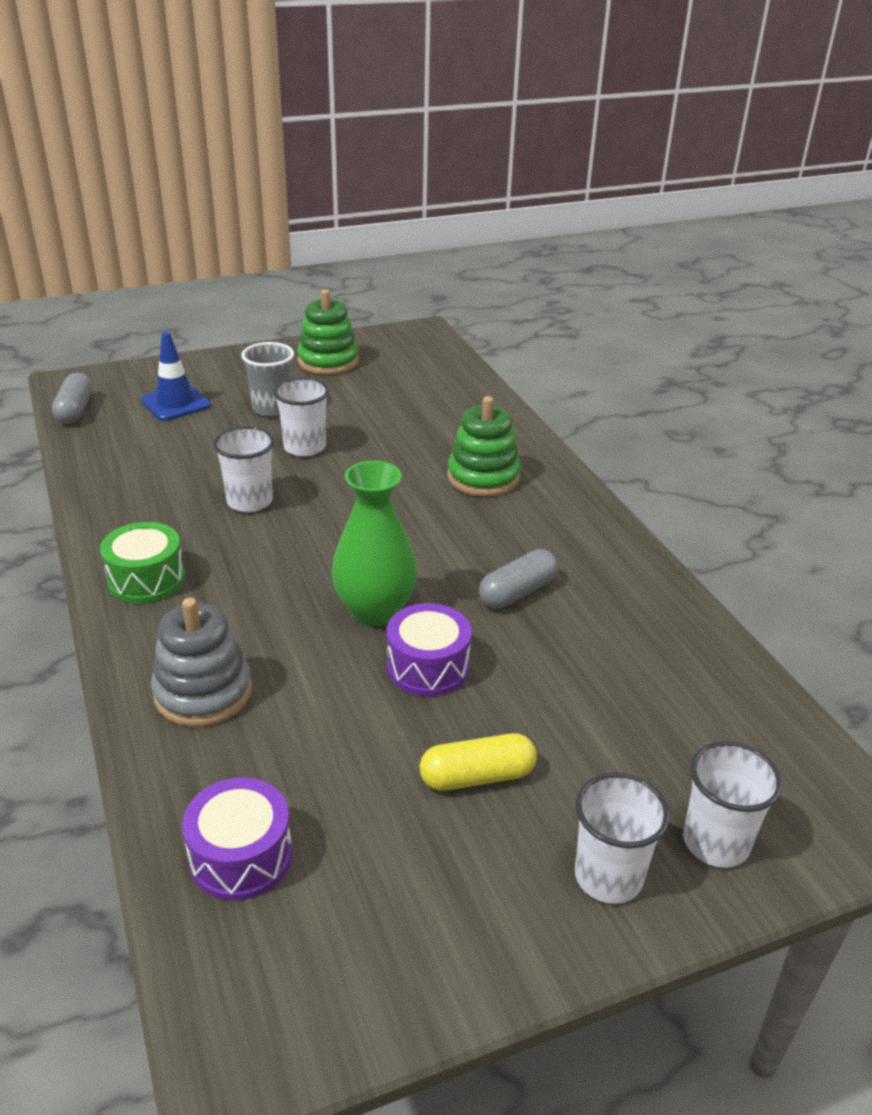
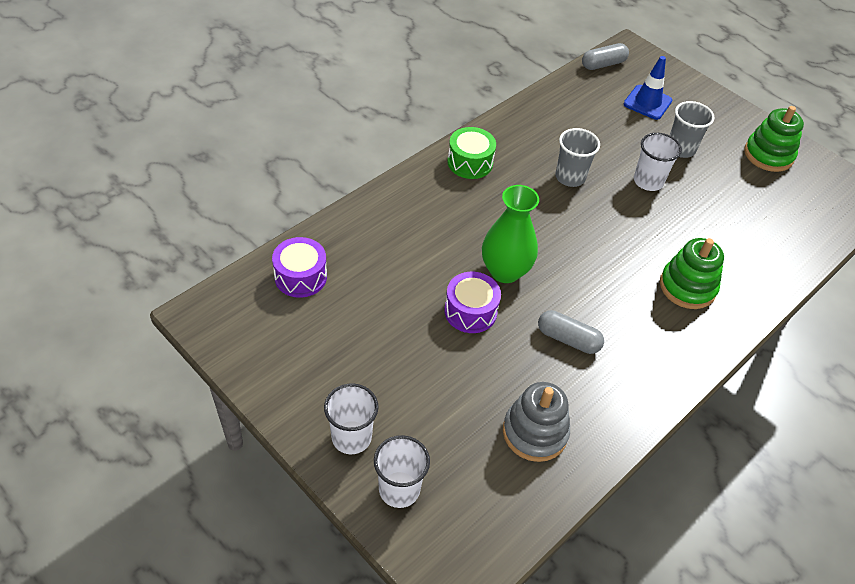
camera: 65 degrees right, 15 degrees up
grey stacking toy [151,597,252,727] -> grey stacking toy moved to [503,382,570,462]
white cup [213,426,275,512] -> grey cup [555,128,600,187]
yellow capsule [420,734,537,791] -> none

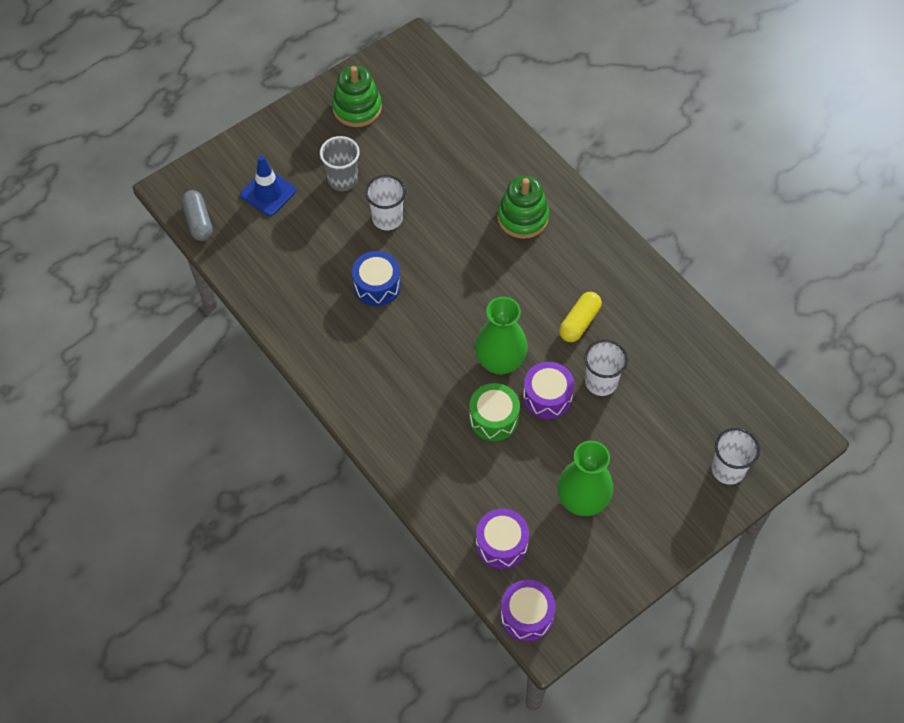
camera: 80 degrees left, 10 degrees up
white cup [324,383,379,454] -> white cup moved to [584,340,628,396]
green drum [448,127,496,179] -> green drum moved to [469,383,520,441]
grey stacking toy [503,382,570,462] -> none
grey capsule [538,310,604,354] -> yellow capsule [559,292,602,342]
grey cup [555,128,600,187] -> blue drum [352,251,401,306]
none -> purple drum [500,580,556,642]
none -> green vase [557,441,613,516]

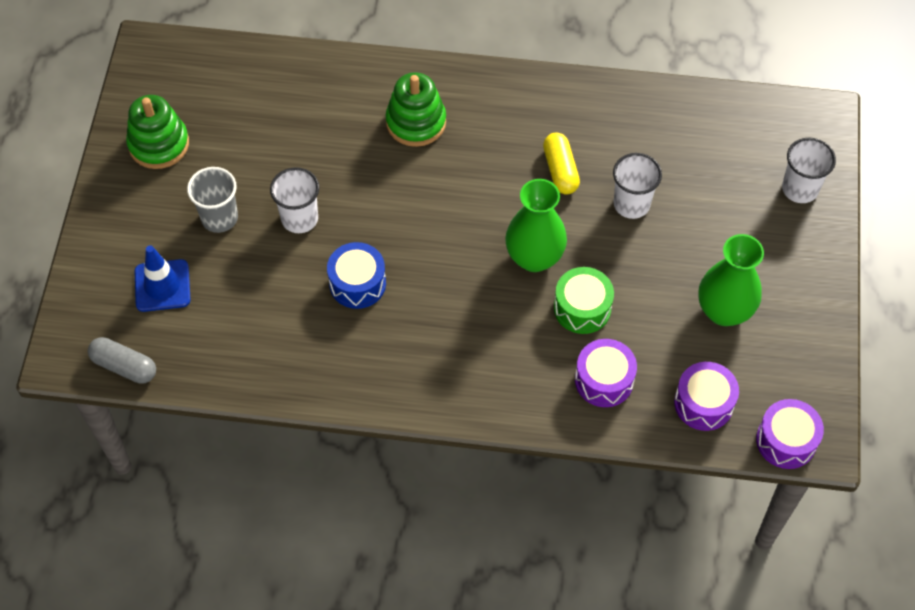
camera: 45 degrees left, 0 degrees up
purple drum [523,362,574,419] -> purple drum moved to [575,339,637,407]

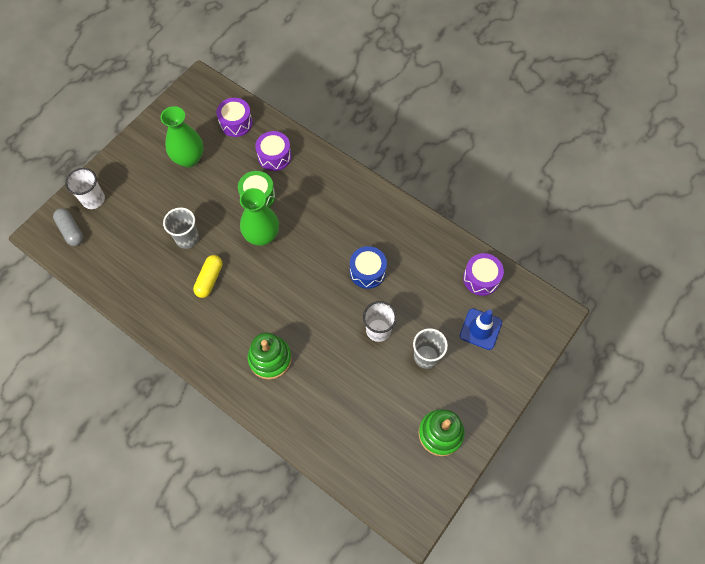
camera: 150 degrees left, 5 degrees up
grey capsule [88,337,156,384] -> grey capsule moved to [53,208,83,246]
white cup [613,153,662,219] -> grey cup [163,208,199,249]
purple drum [756,399,824,469] -> purple drum moved to [463,253,504,296]

